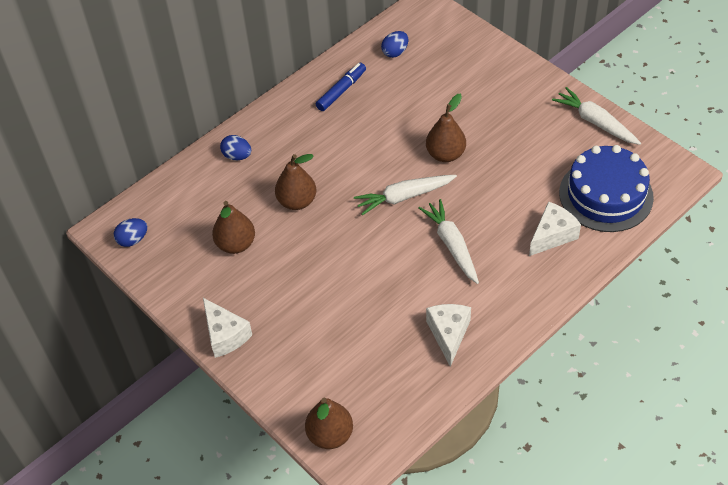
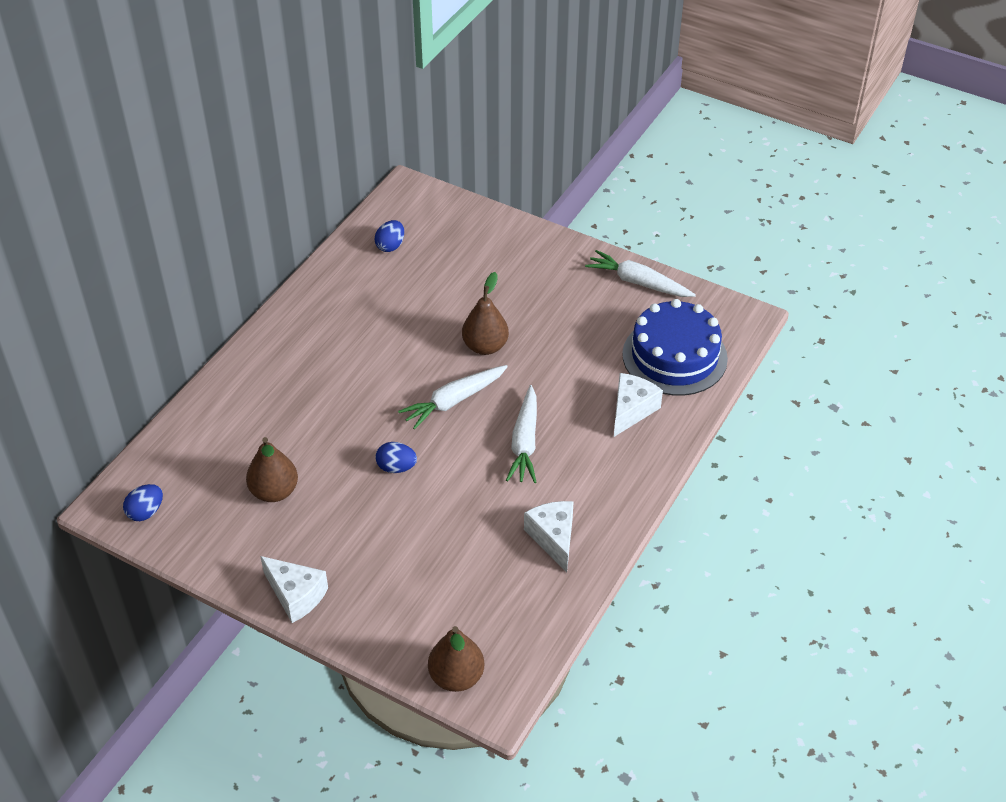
camera: 20 degrees left, 5 degrees down
blue egg [220,135,251,160] -> blue egg moved to [375,442,417,473]
brown pear [275,154,316,210] -> none
blue marker [316,63,366,111] -> none
white carrot [419,199,479,284] -> white carrot turned 135 degrees counterclockwise [506,385,537,483]

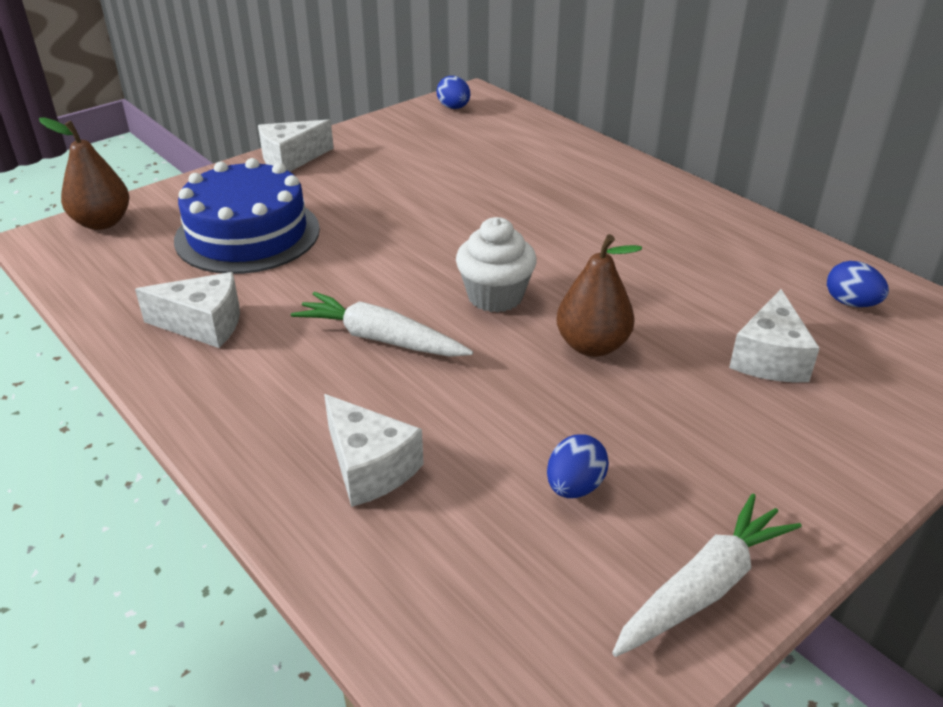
camera: 110 degrees right, 10 degrees down
brown pear [246,437,298,502] -> none
blue egg [375,442,417,473] -> blue egg moved to [547,434,609,498]
white carrot [398,365,508,430] -> white cupcake [456,217,537,312]
blue cake [622,299,728,396] -> blue cake moved to [174,158,320,274]
none -> white cheese [729,289,820,382]

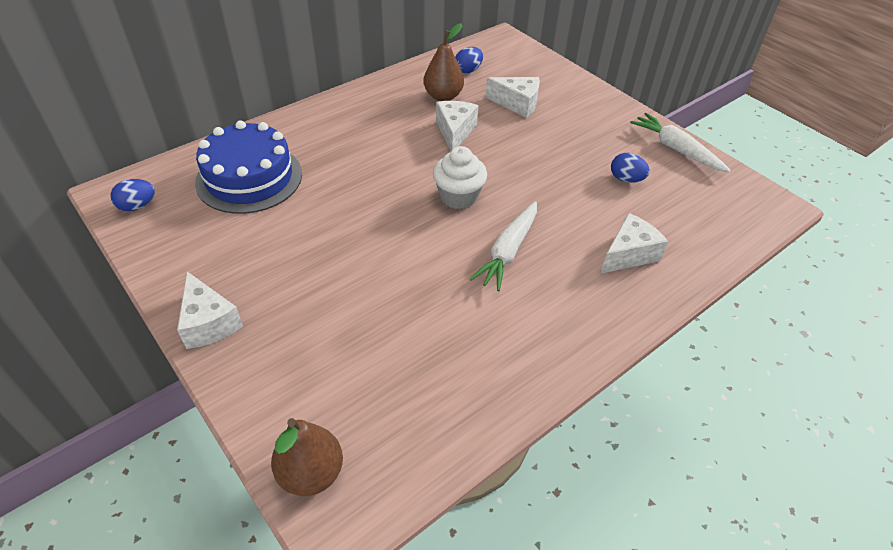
camera: 90 degrees left, 10 degrees up
white cheese [135,272,240,348] -> white cheese moved to [436,101,479,151]
blue cake [174,158,320,274] -> blue cake moved to [195,120,302,214]
brown pear [556,234,642,357] -> brown pear moved to [423,23,464,101]

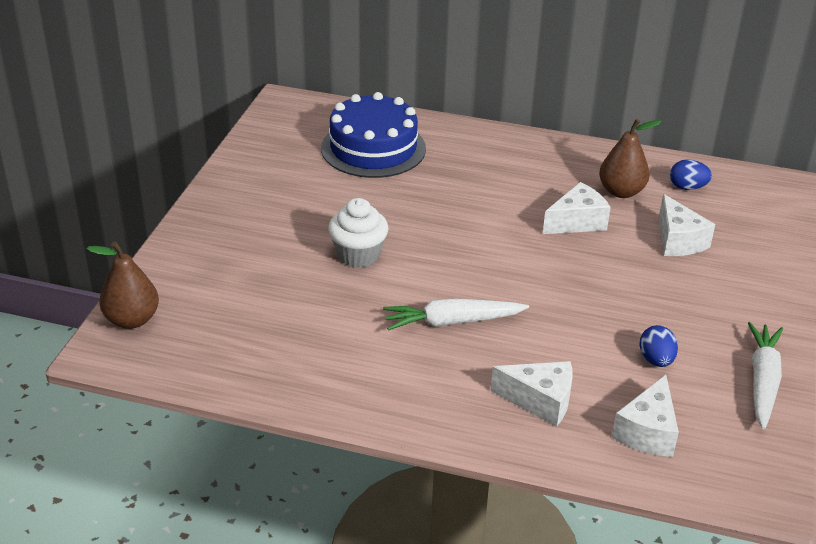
camera: 55 degrees right, 10 degrees down
blue egg [111,179,155,211] -> none
white cheese [177,272,243,349] -> white cheese moved to [612,375,679,457]
white cupcake [433,146,487,209] -> white cupcake moved to [328,198,388,268]

